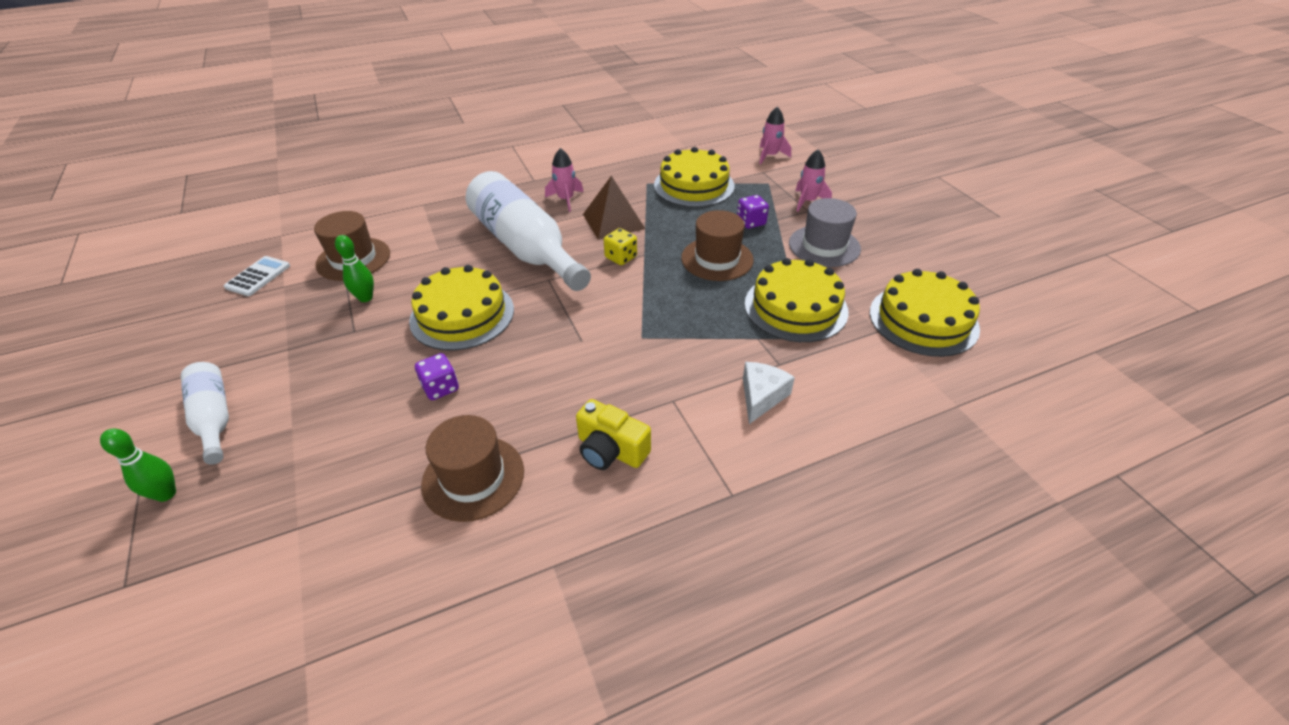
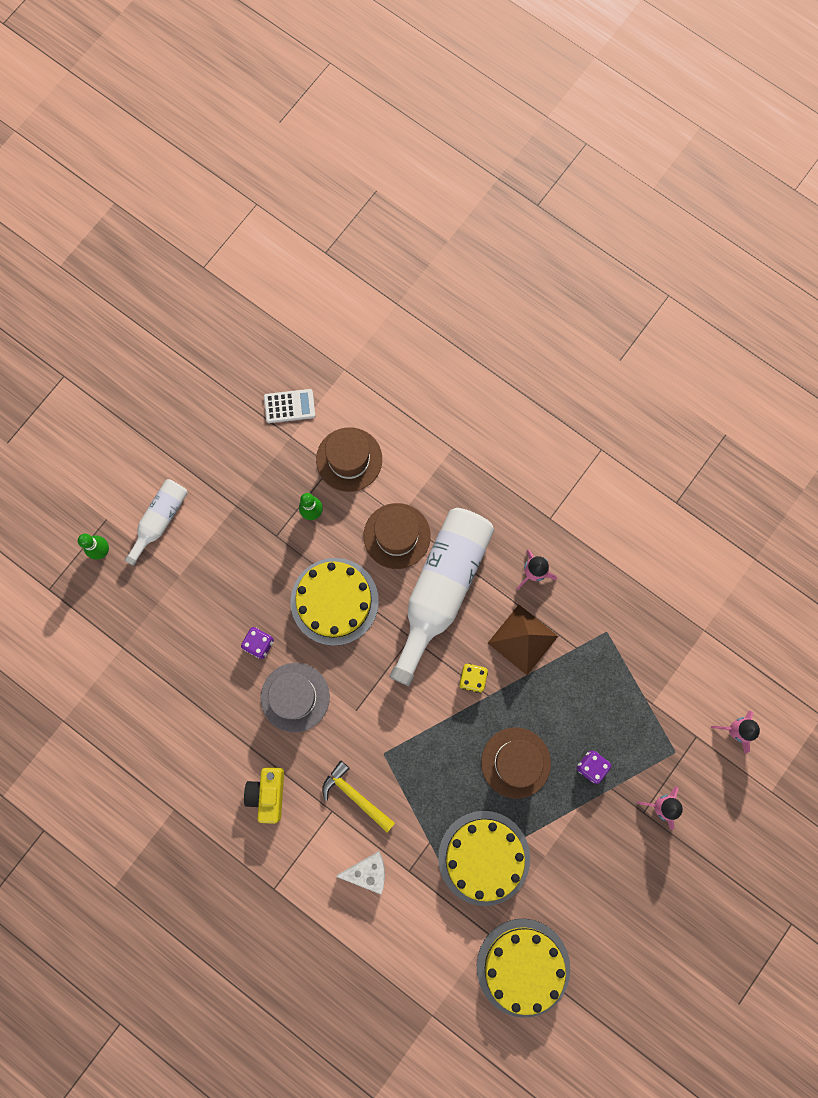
camera: 60 degrees right, 35 degrees up
brown hat [421,415,524,522] -> brown hat moved to [364,503,431,569]
yellow cake [654,147,735,207] -> none
grey hat [789,198,861,267] -> grey hat moved to [261,663,330,732]
none -> yellow hammer [322,761,395,832]

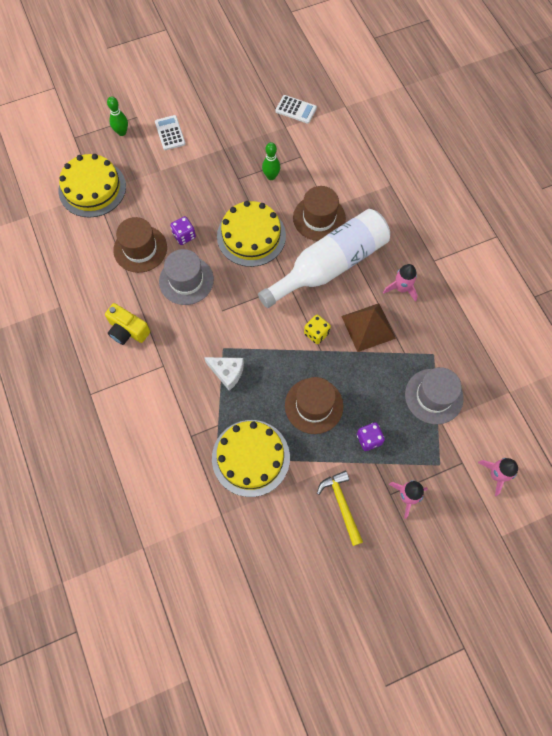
camera: 30 degrees right, 10 degrees down
white bottle [124,479,188,566] -> white calculator [155,115,186,150]
yellow camera [244,767,284,824] -> yellow camera turned 90 degrees counterclockwise [105,303,150,345]
brown hat [316,428,382,492] -> brown hat moved to [113,217,167,273]
yellow hammer [322,761,395,832] -> yellow hammer moved to [317,471,363,546]
white cheese [336,851,385,895] -> white cheese moved to [204,357,244,391]
yellow cake [477,919,570,1018] -> yellow cake moved to [59,154,126,218]
none -> grey hat [405,367,464,424]

